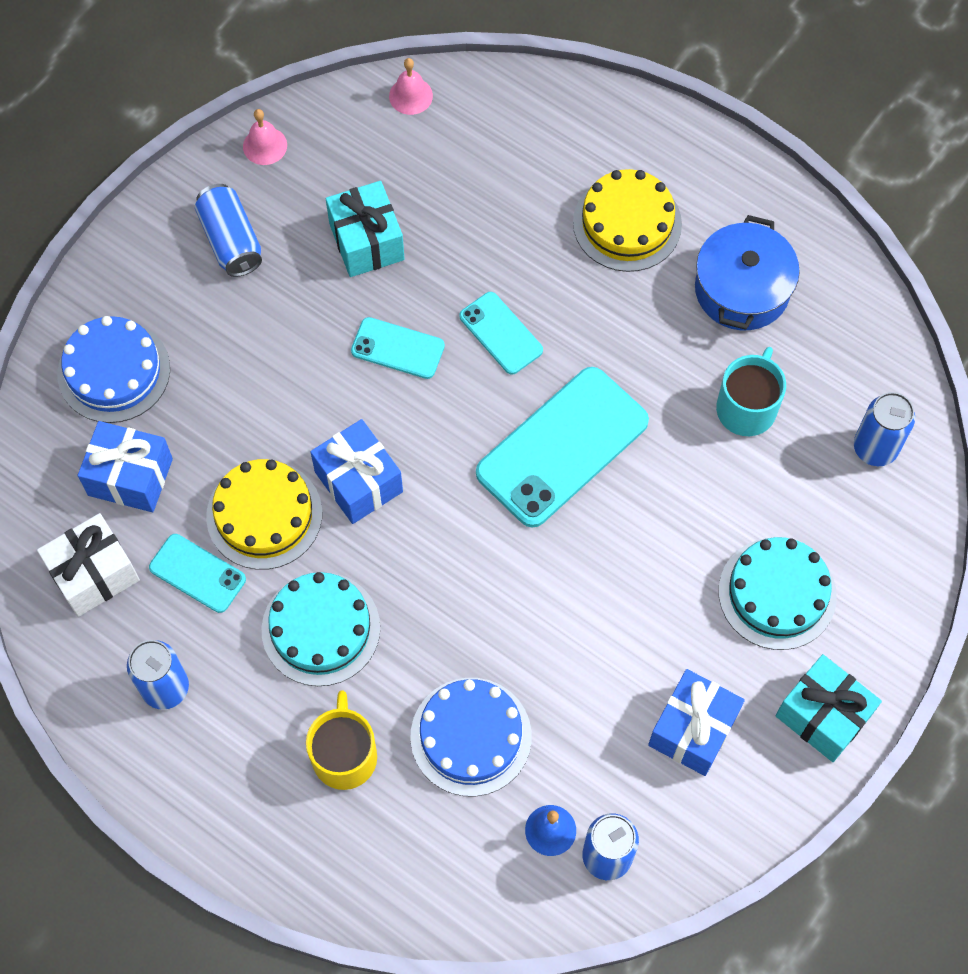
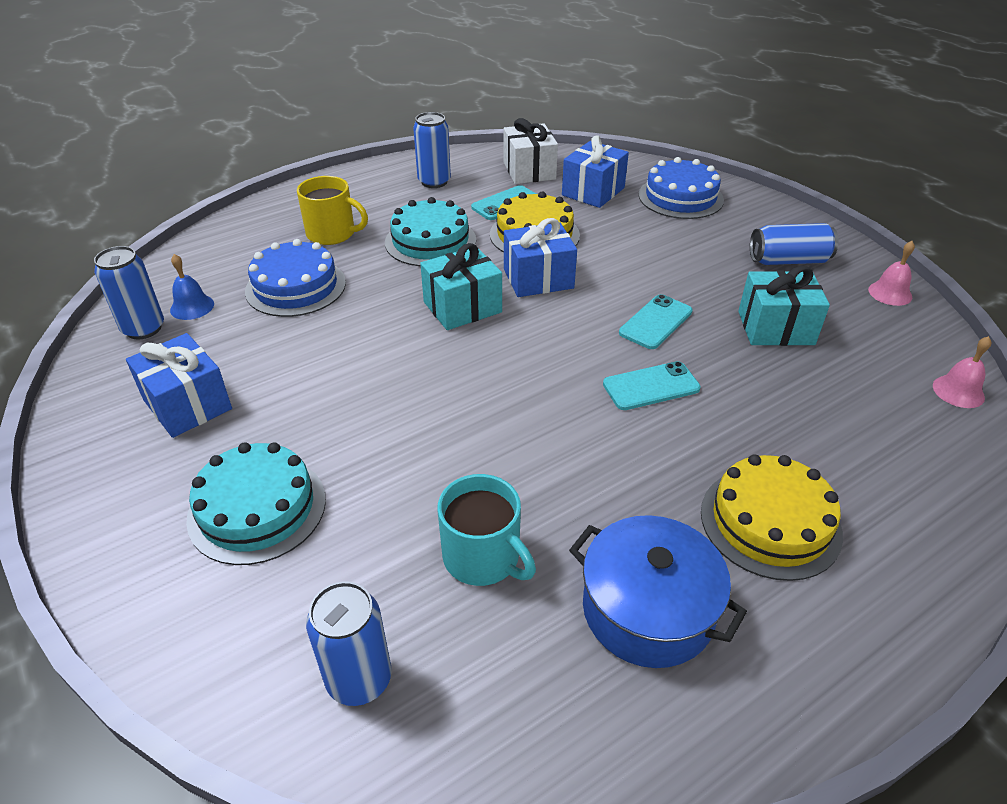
camera: 110 degrees right, 25 degrees down
turquoise phone [476,367,649,528] -> none
turquoise gift [775,654,882,762] -> turquoise gift moved to [420,243,502,330]

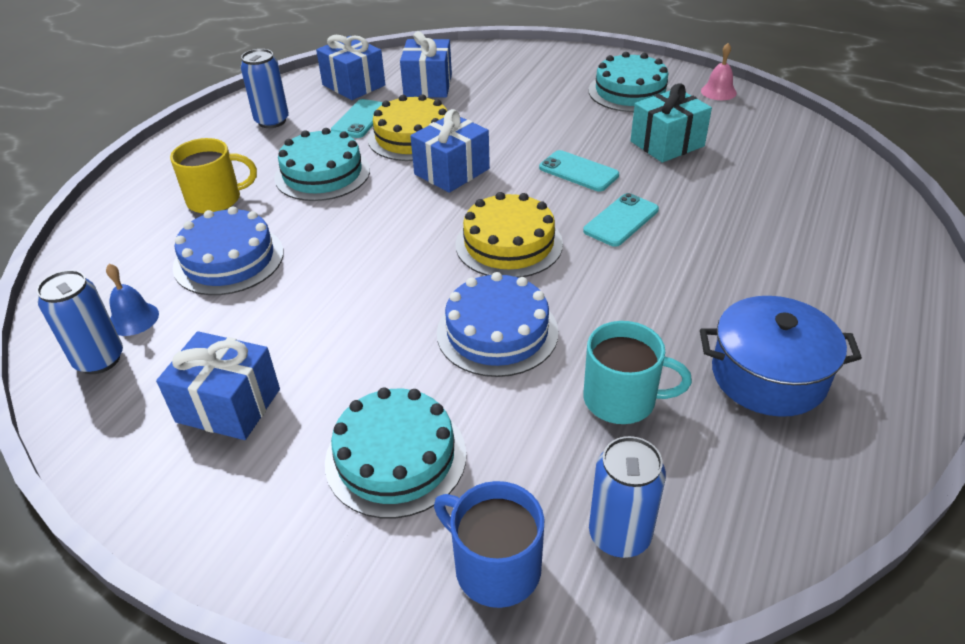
camera: 30 degrees left, 0 degrees up
turquoise gift [420,243,502,330] -> none
white gift [504,118,558,184] -> blue gift [316,35,385,100]
turquoise phone [619,294,693,349] -> turquoise phone turned 60 degrees counterclockwise [539,150,619,191]
blue cake [639,157,724,219] -> blue cake moved to [437,272,558,377]
yellow cake [701,454,843,581] -> yellow cake moved to [456,192,563,278]
blue can [750,223,838,265] -> turquoise cake [588,52,671,112]
pink bell [933,336,991,408] -> none
none -> blue mug [434,481,545,608]

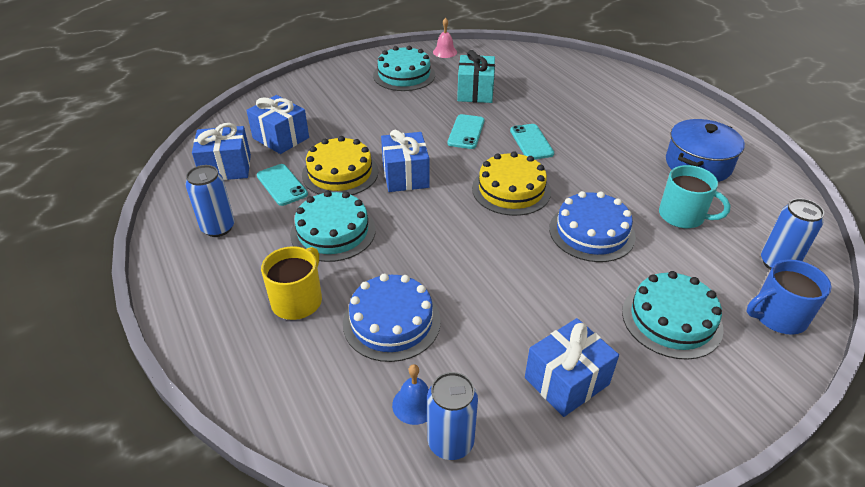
camera: 55 degrees left, 0 degrees up
turquoise phone [539,150,619,191] -> turquoise phone turned 60 degrees counterclockwise [448,114,484,149]
turquoise mug [584,321,692,424] -> turquoise mug turned 75 degrees clockwise [659,165,731,228]

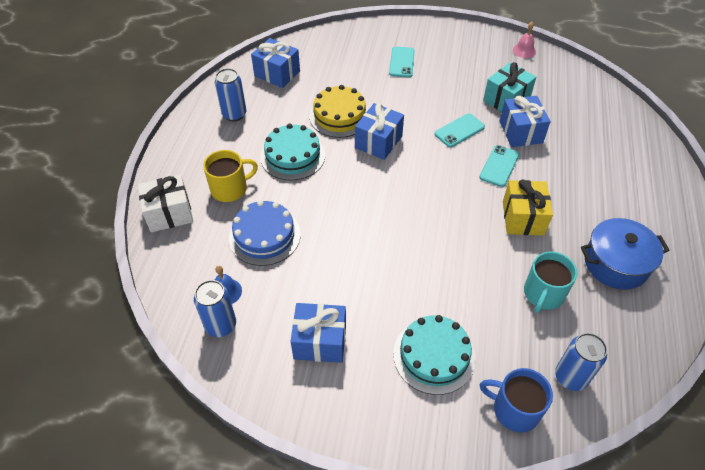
camera: 40 degrees right, 10 degrees up
blue gift [246,95,309,154] -> blue gift moved to [499,96,550,147]
turquoise phone [257,164,308,206] -> turquoise phone moved to [389,47,415,77]
turquoise cake [373,46,435,91] -> none
yellow cake [472,151,551,216] -> none
blue cake [549,191,636,262] -> none
turquoise mug [659,165,731,228] -> turquoise mug turned 45 degrees clockwise [524,251,577,313]
none -> white gift [138,175,193,232]
none -> yellow gift [503,179,553,235]

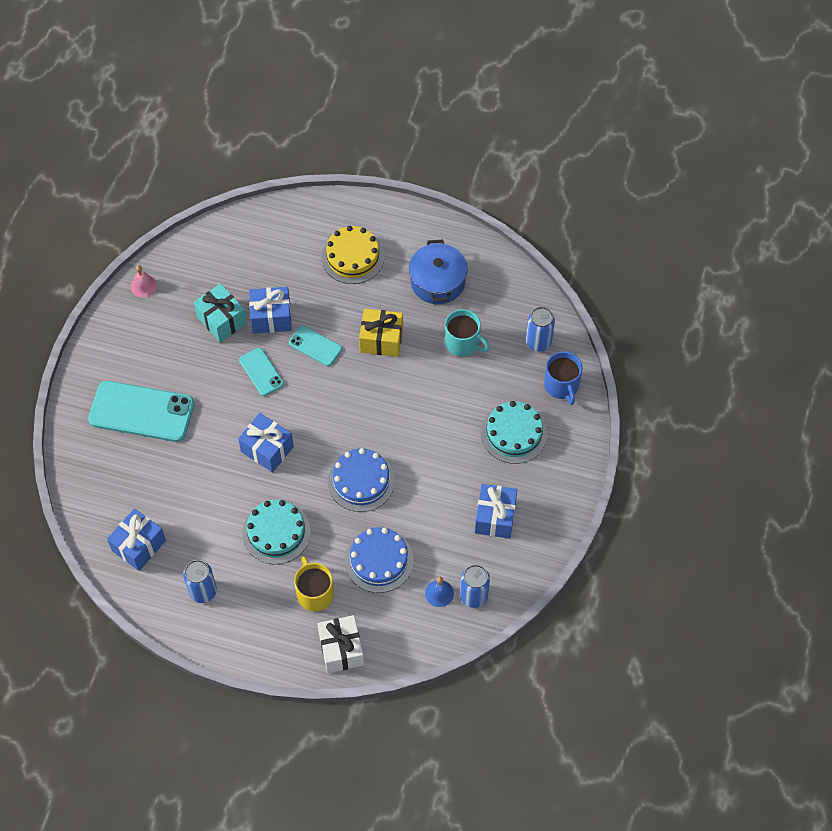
camera: 85 degrees left, 10 degrees up
yellow cake [309,85,369,138] -> yellow cake moved to [322,226,384,284]
turquoise phone [389,47,415,77] -> turquoise phone [88,381,195,442], size x1.92
blue mug [480,368,553,432] -> blue mug turned 45 degrees counterclockwise [544,352,582,405]
none -> blue cake [328,448,395,512]

